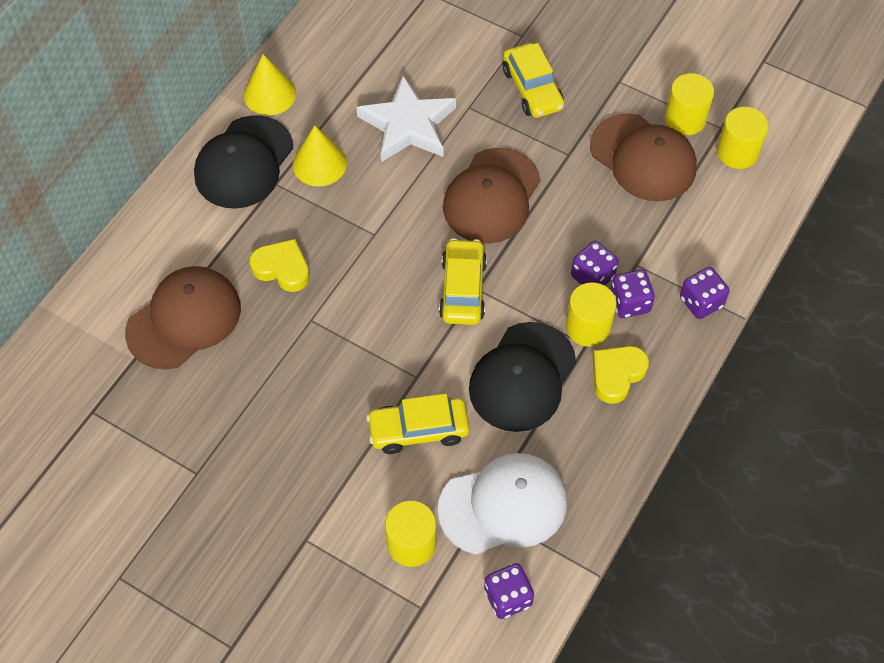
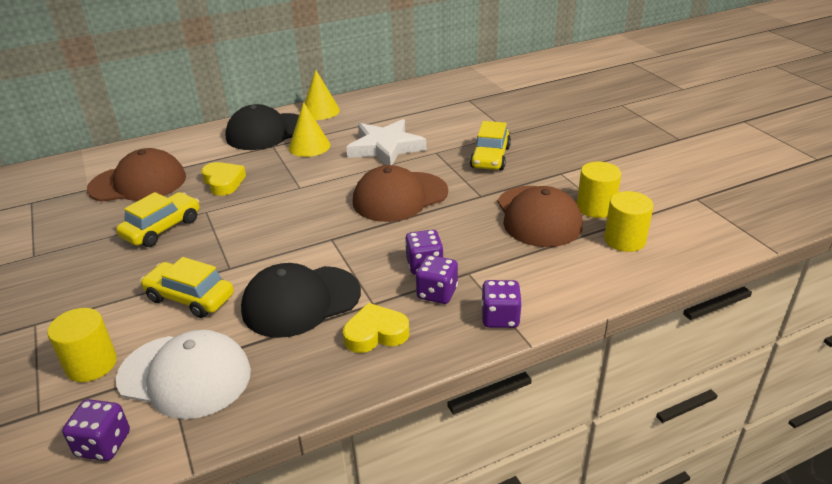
camera: 35 degrees right, 25 degrees down
yellow car [439,238,487,325] -> yellow car moved to [116,192,199,247]
yellow cylinder [566,282,617,347] -> none

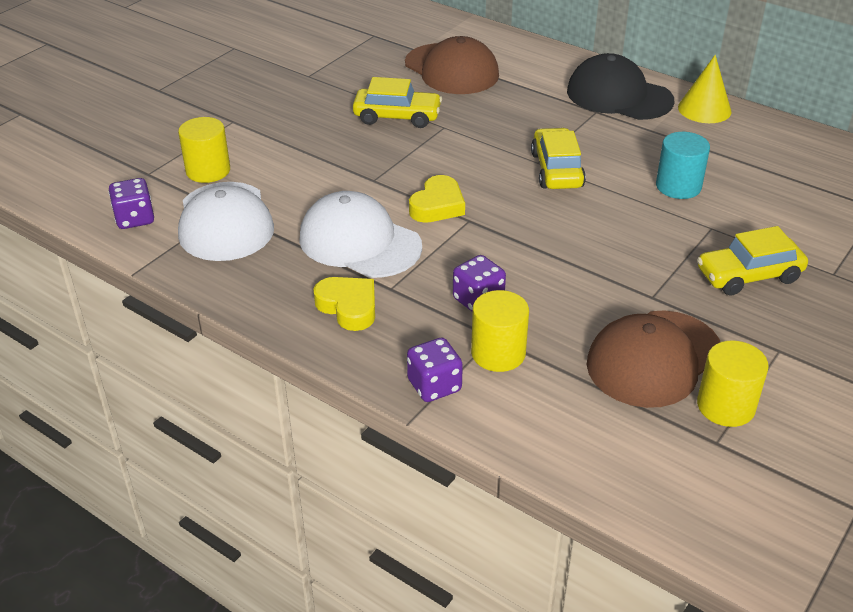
camera: 60 degrees right, 5 degrees up
yellow car [140,257,234,318] -> yellow car moved to [531,128,586,189]
yellow heart [201,162,246,196] -> yellow heart moved to [409,175,465,223]
black cap [241,263,361,338] -> white cap [299,191,422,278]
yellow cone [289,102,330,157] -> none
white star [346,119,426,165] -> turquoise cylinder [656,132,710,199]
brown cap [353,165,448,222] -> none
purple dice [416,255,458,304] -> none
yellow cylinder [604,191,654,252] -> yellow cylinder moved to [471,290,529,372]

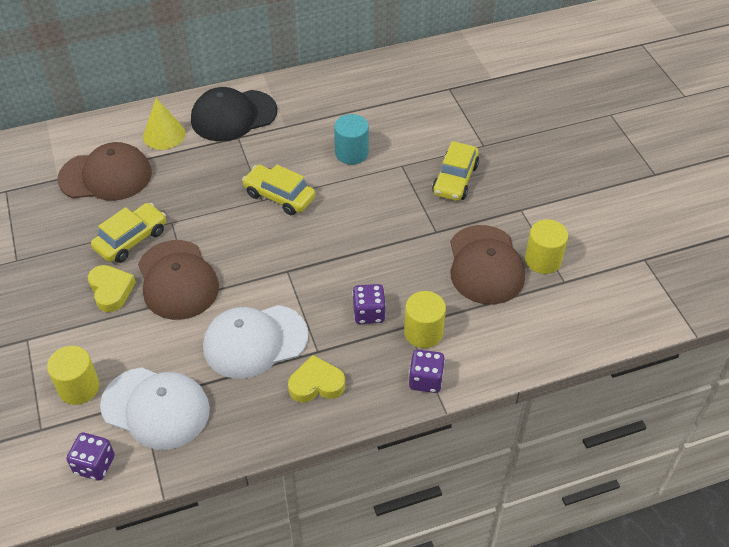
camera: 55 degrees left, 10 degrees up
yellow heart [409,175,465,223] -> yellow heart moved to [88,265,136,312]
yellow cone [678,55,731,123] -> yellow cone moved to [143,98,186,150]
none -> brown cap [138,240,219,320]

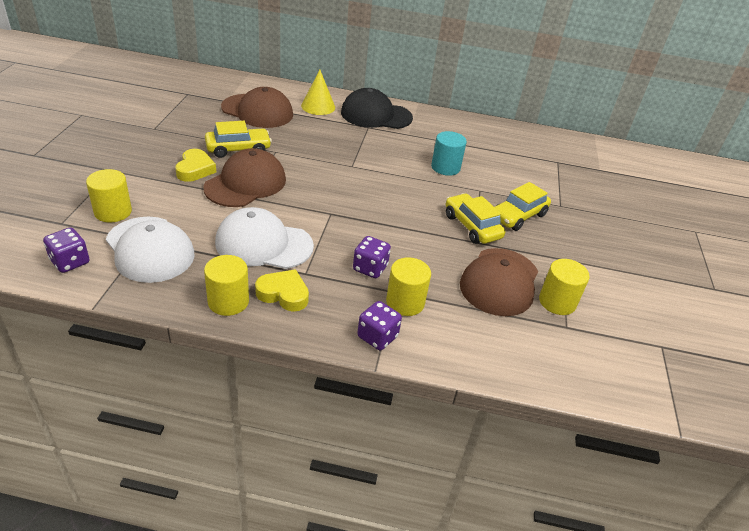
camera: 25 degrees right, 10 degrees down
brown cap [138,240,219,320] -> brown cap turned 150 degrees counterclockwise [203,148,286,207]
yellow car [242,164,316,215] -> yellow car moved to [446,193,505,244]
none -> yellow cylinder [204,255,249,316]

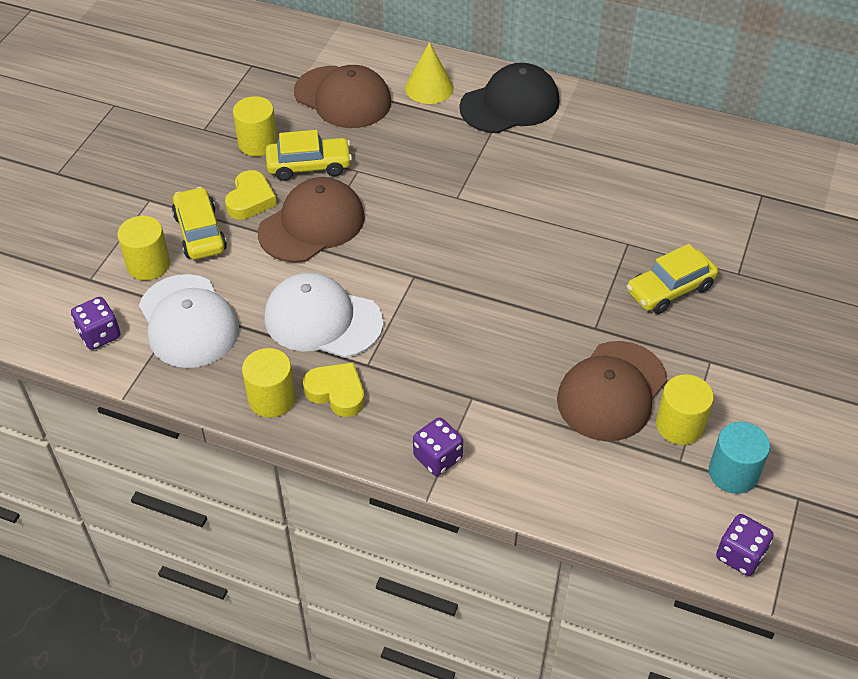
camera: 15 degrees right, 10 degrees up
black cap [341,88,413,129] -> black cap turned 135 degrees clockwise [459,63,559,133]
purple dice [353,236,391,278] -> purple dice moved to [716,514,774,576]
yellow cylinder [386,257,431,316] -> yellow cylinder moved to [233,96,278,156]
turquoise cylinder [431,131,467,176] -> turquoise cylinder moved to [709,422,770,494]
yellow car [446,193,505,244] -> yellow car moved to [172,187,227,260]

